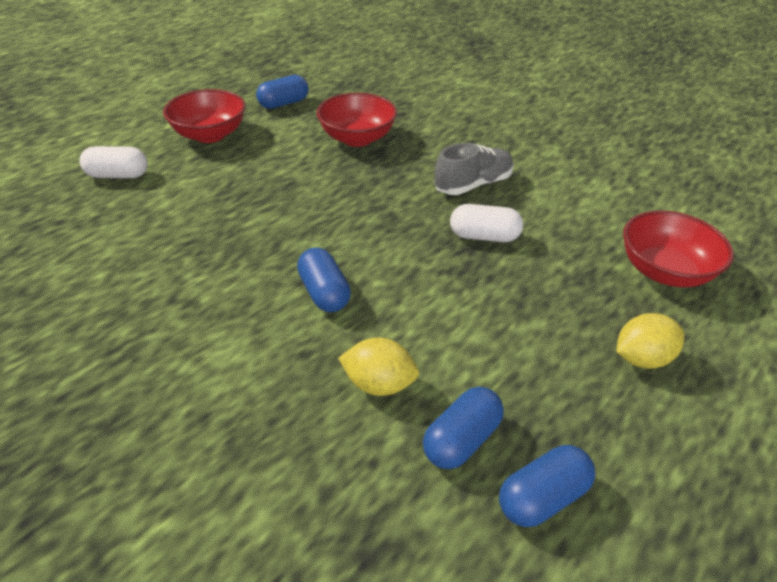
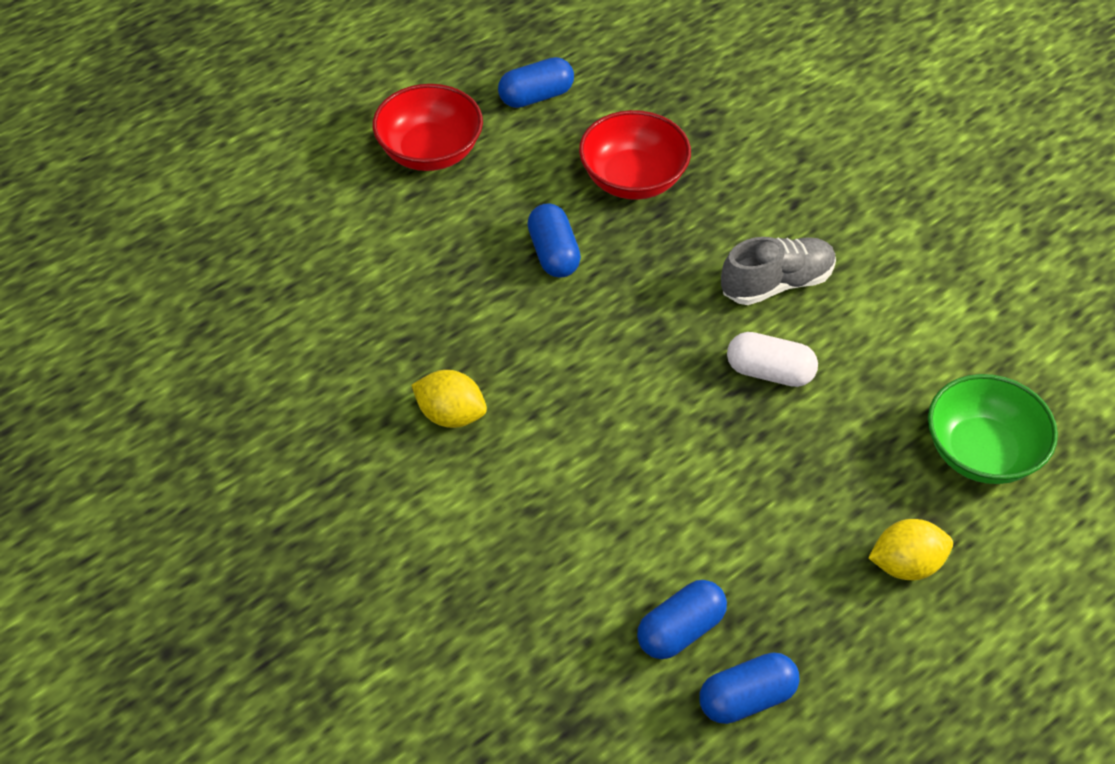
camera: 10 degrees right, 10 degrees up
white capsule [80,146,148,178] -> none
blue capsule [297,247,351,312] -> blue capsule moved to [527,204,581,278]
yellow lemon [338,338,419,396] -> yellow lemon moved to [411,370,487,428]
red bowl [623,211,734,287] -> green bowl [928,374,1058,484]

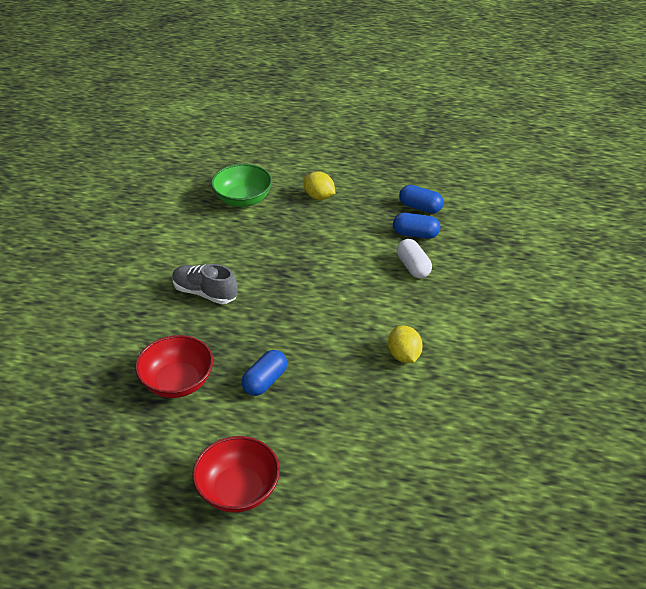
camera: 130 degrees left, 10 degrees down
blue capsule [498,57,574,108] -> none
white capsule [727,332,818,387] -> white capsule moved to [397,239,432,278]

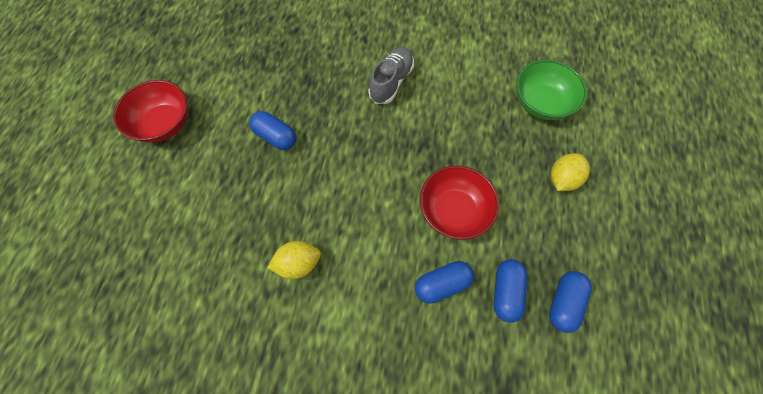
camera: 90 degrees right, 25 degrees up
red bowl [135,335,213,398] -> red bowl moved to [420,166,499,240]
white capsule [397,239,432,278] -> blue capsule [415,261,474,304]

